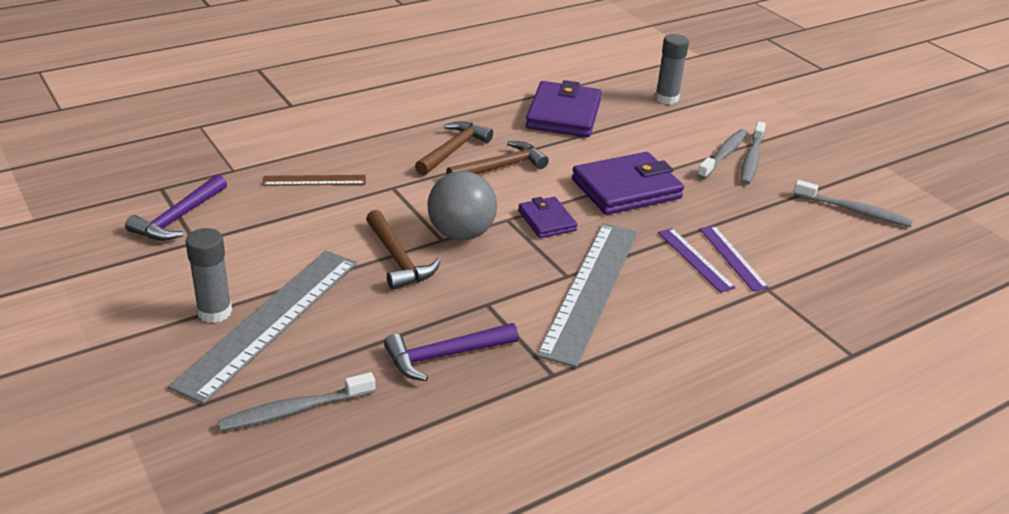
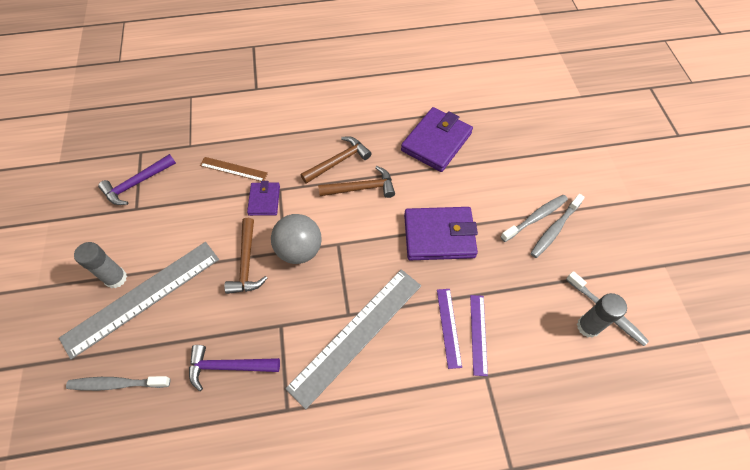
camera: 25 degrees right, 25 degrees up
purple wallet [518,197,578,238] -> purple wallet moved to [247,181,280,216]
grey glue stick [655,34,689,104] -> grey glue stick moved to [577,293,627,338]

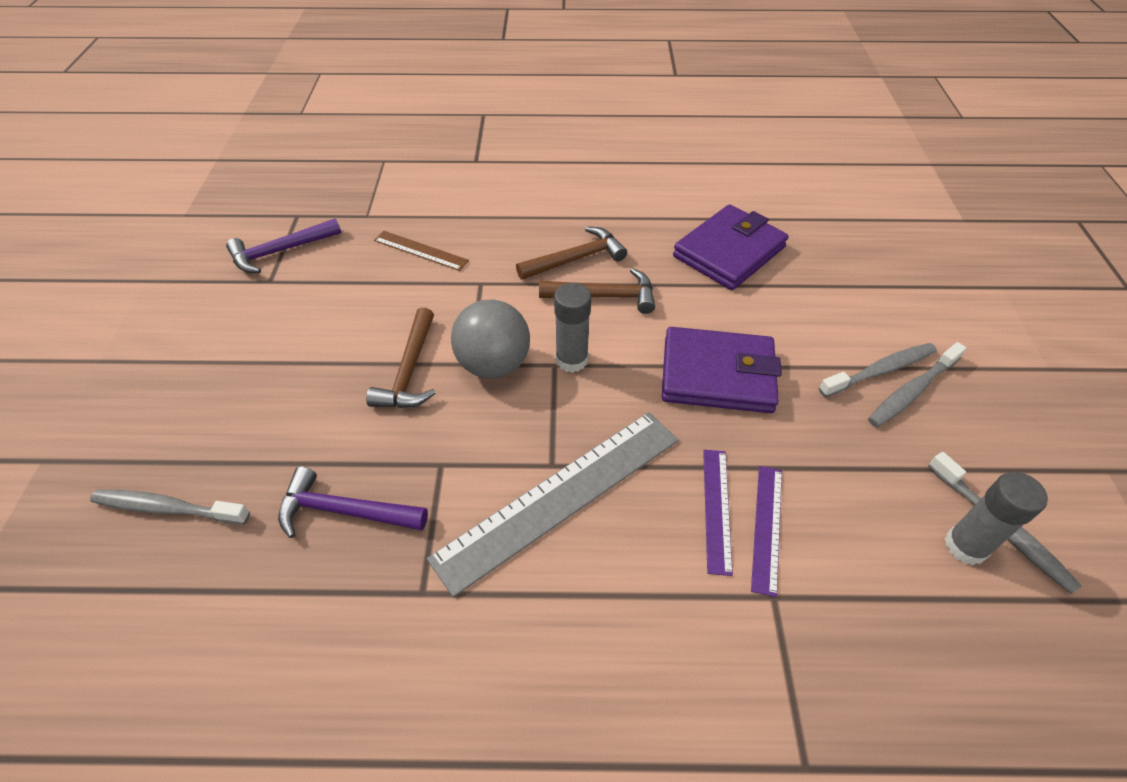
camera: 10 degrees right, 10 degrees down
grey ruler [59,242,219,360] -> none
grey glue stick [74,242,127,288] -> grey glue stick moved to [554,283,591,373]
purple wallet [247,181,280,216] -> none

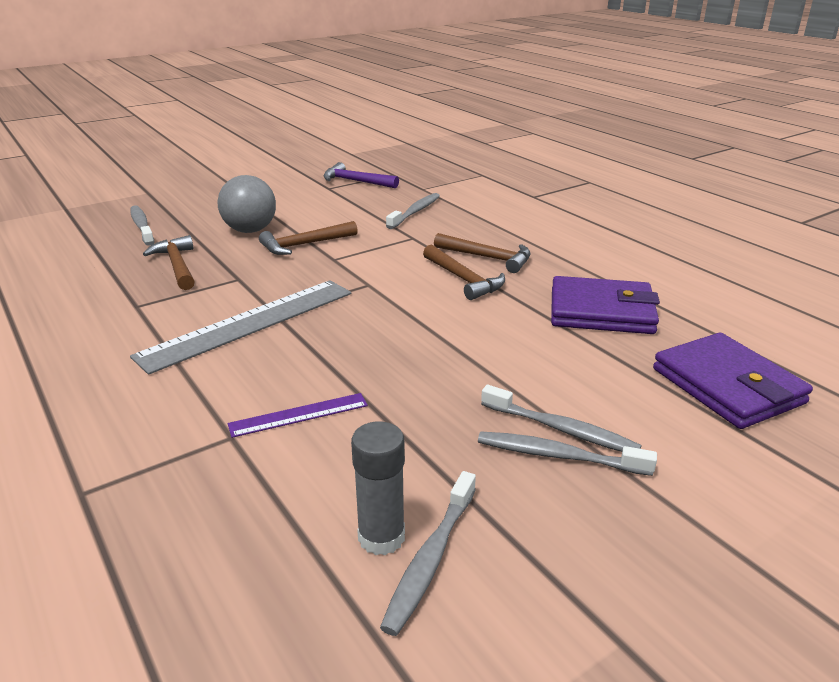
camera: 55 degrees right, 20 degrees down
purple hammer [278,467,428,538] -> brown hammer [143,235,195,290]
brown ruler [374,231,469,271] -> grey toothbrush [386,193,440,229]
grey ruler [427,412,678,597] -> grey ruler turned 60 degrees counterclockwise [130,280,351,375]
grey ball [451,299,530,378] -> grey ball moved to [218,175,276,233]
grey glue stick [554,283,591,373] -> none
purple wallet [662,327,782,413] -> purple wallet moved to [653,333,813,429]
purple ruler [703,450,733,576] -> none

